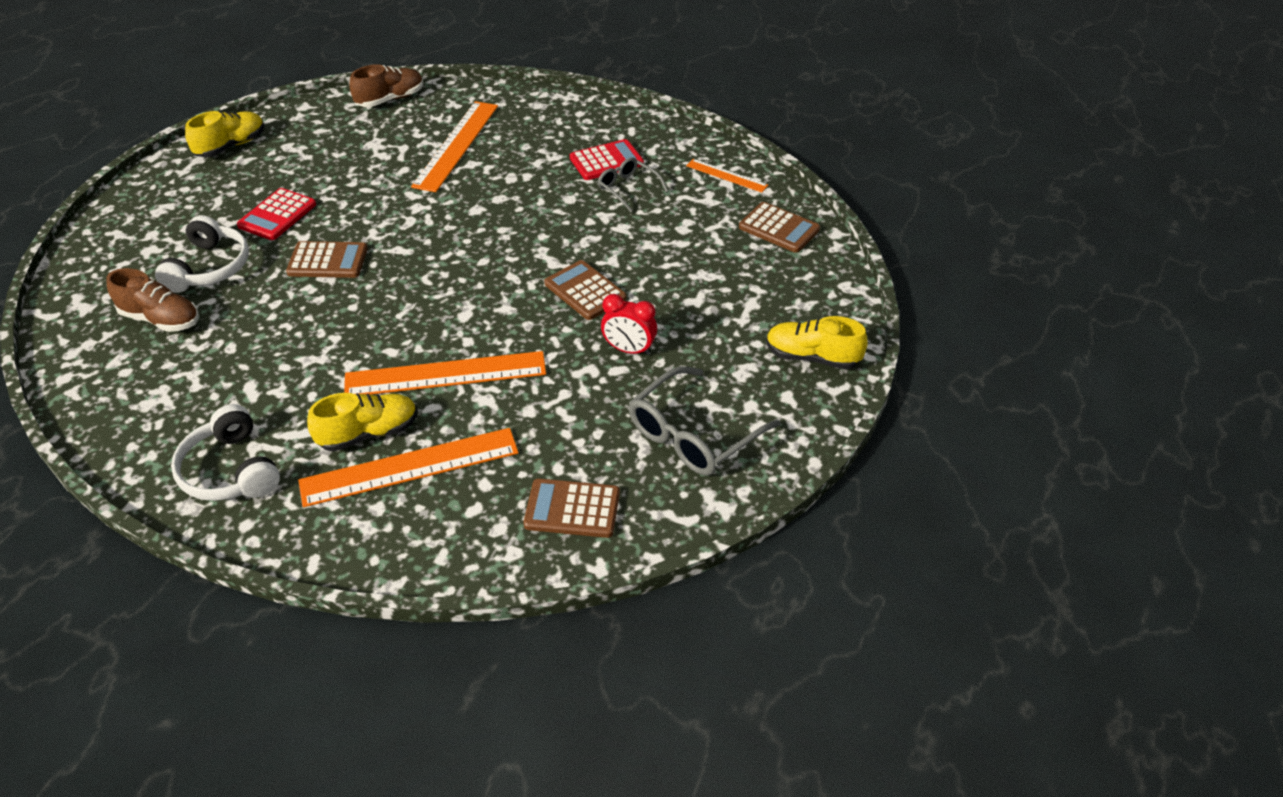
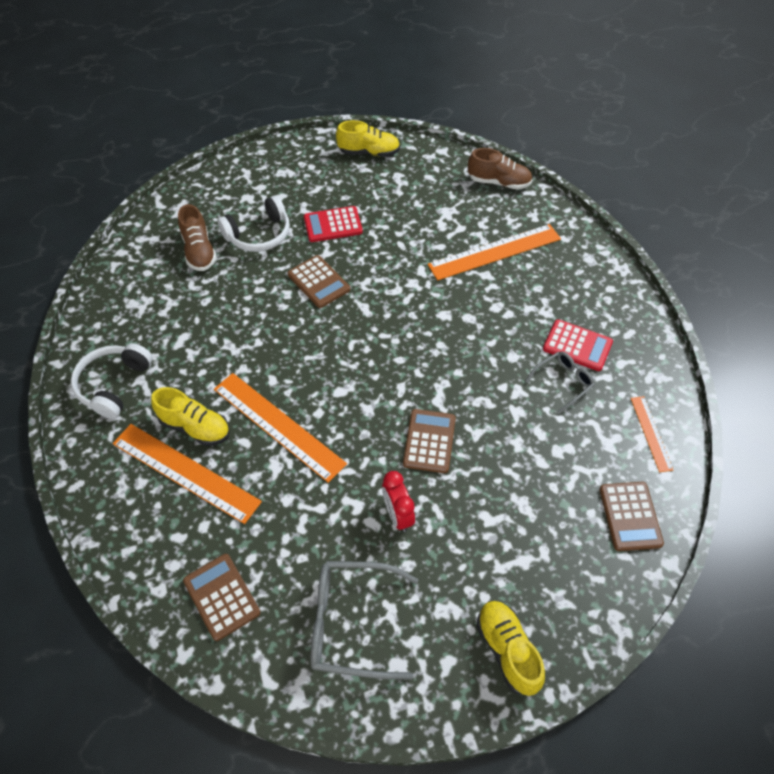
camera: 50 degrees right, 10 degrees up
grey glasses [598,157,669,212] -> grey glasses turned 45 degrees clockwise [525,351,595,414]

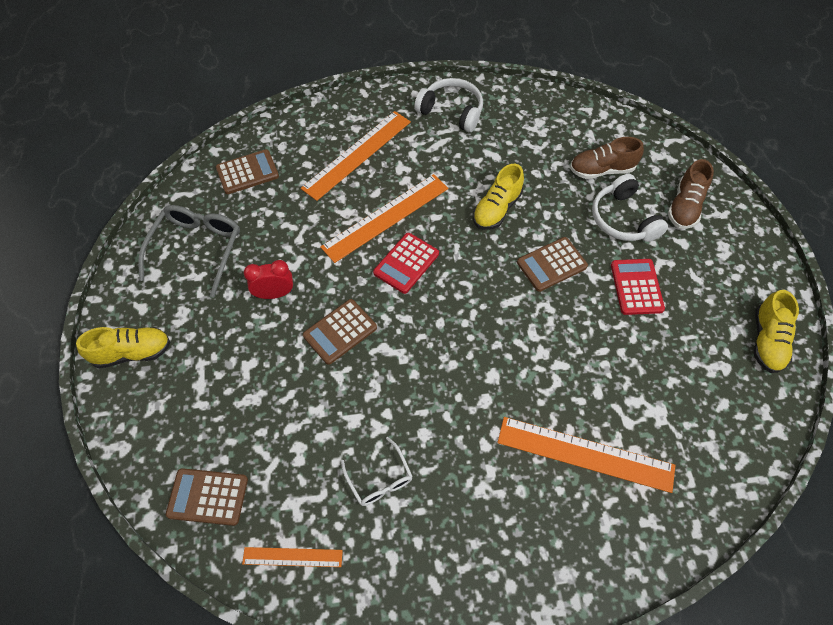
camera: 100 degrees right, 5 degrees up
yellow shoe [151,387,230,446] -> yellow shoe moved to [473,164,524,230]
brown calculator [403,409,456,473] -> brown calculator turned 120 degrees clockwise [303,299,377,365]
orange ruler [428,224,561,281] -> orange ruler turned 60 degrees counterclockwise [497,417,676,493]
brown shoe [468,148,532,190] -> brown shoe moved to [668,159,714,229]
grey glasses [525,351,595,414] -> white glasses [341,437,413,506]
red calculator [543,319,613,371] -> red calculator moved to [373,233,439,294]

